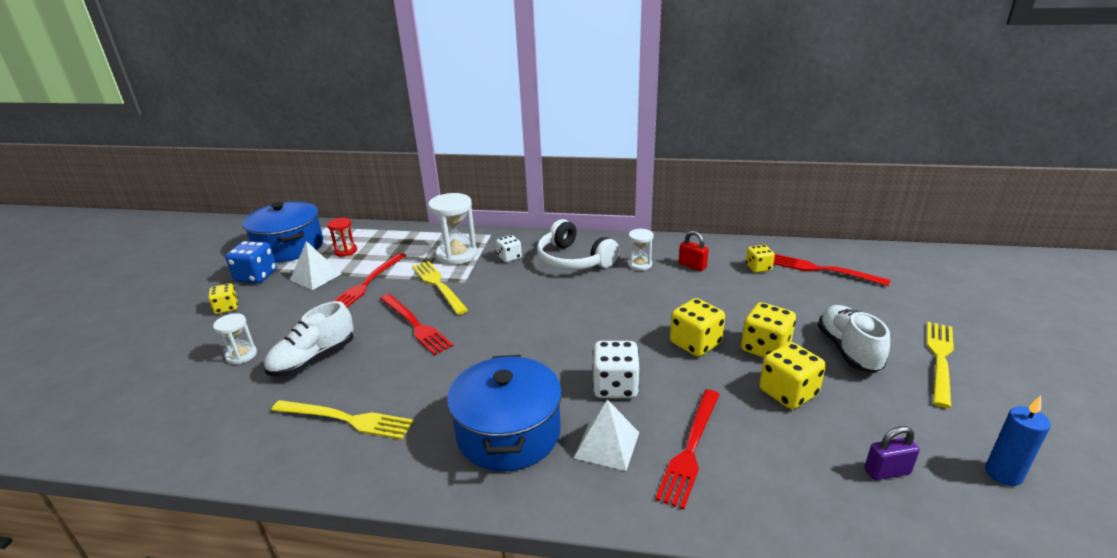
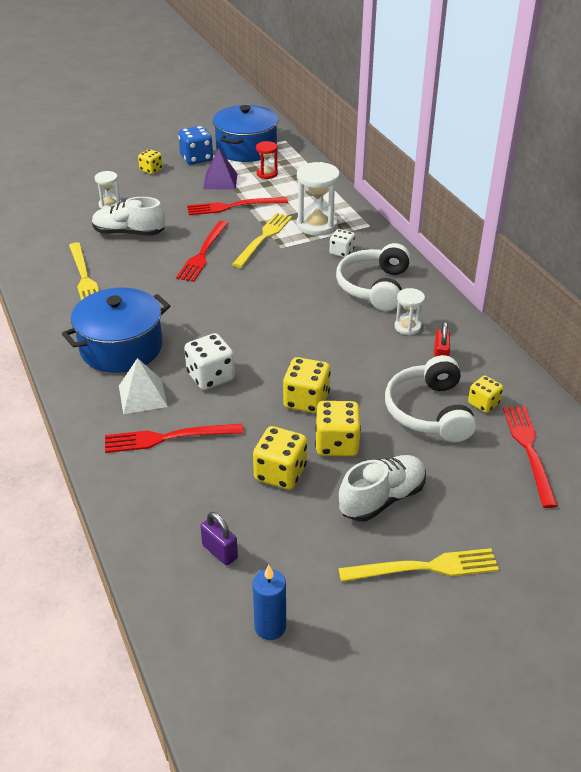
camera: 55 degrees right, 10 degrees up
white pyramid [290,241,342,290] -> purple pyramid [203,148,237,189]
none -> white headphones [385,355,476,442]

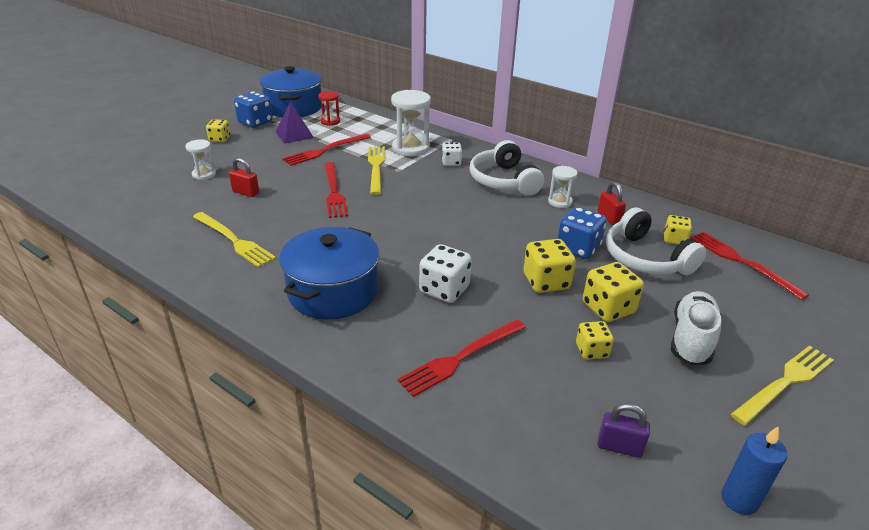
camera: 30 degrees left, 5 degrees down
white shoe [92,197,165,236] -> red padlock [229,158,259,197]
white pyramid [119,358,168,414] -> none
yellow dice [253,426,307,490] -> yellow dice [576,321,614,359], size x0.63
none -> blue dice [558,207,607,259]

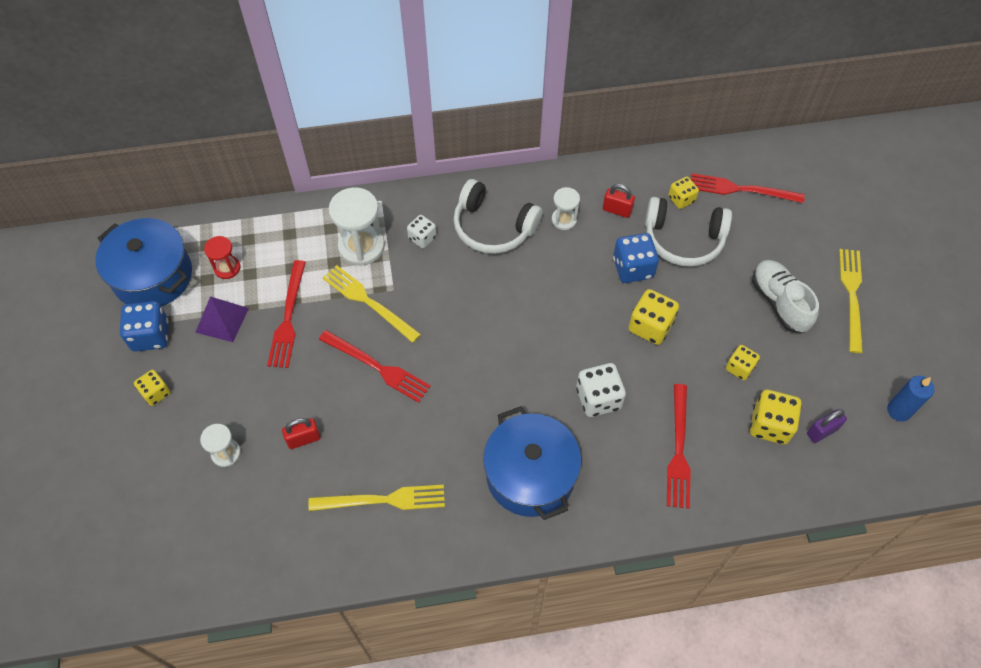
camera: 45 degrees left, 25 degrees up
yellow dice [583,262,644,322] -> yellow dice moved to [750,390,802,444]

